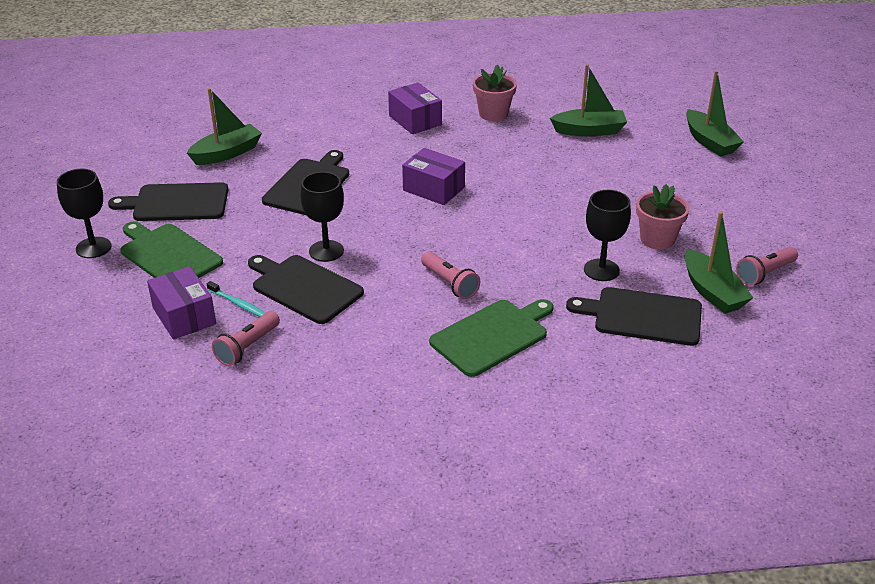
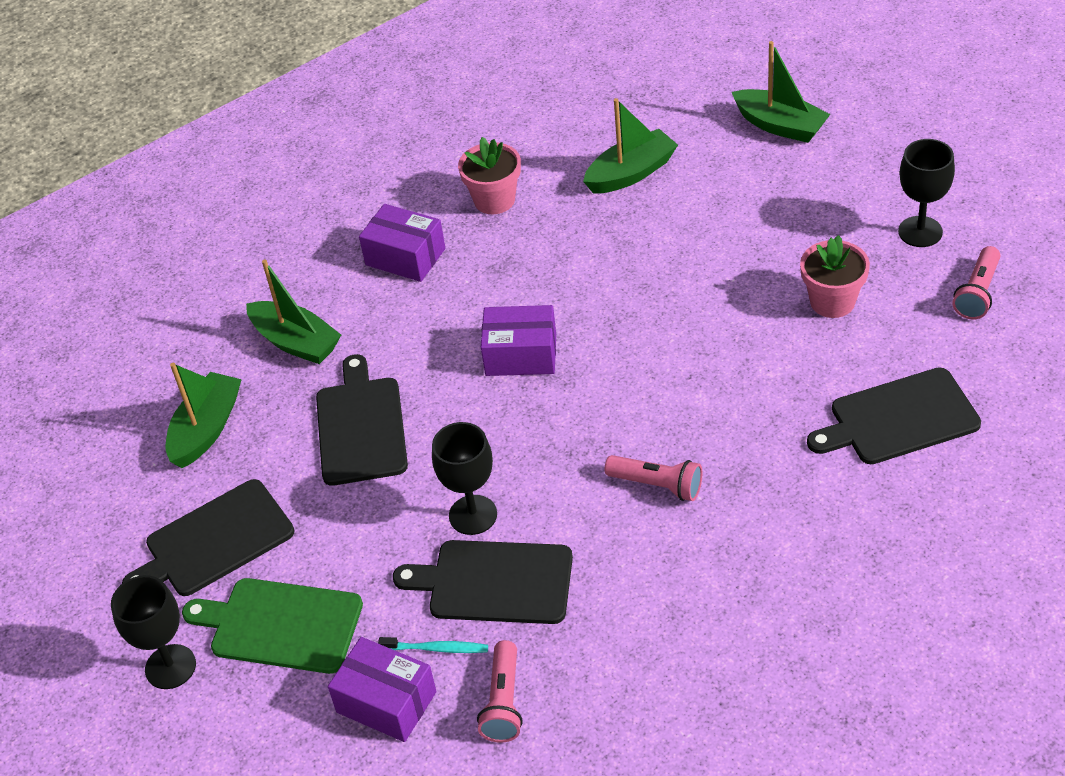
camera: 25 degrees left, 10 degrees up
green cutting board [429,299,554,377] -> none
black goblet [584,190,631,281] -> black goblet moved to [898,139,955,247]
green boat [685,212,753,314] -> green boat moved to [246,259,341,364]

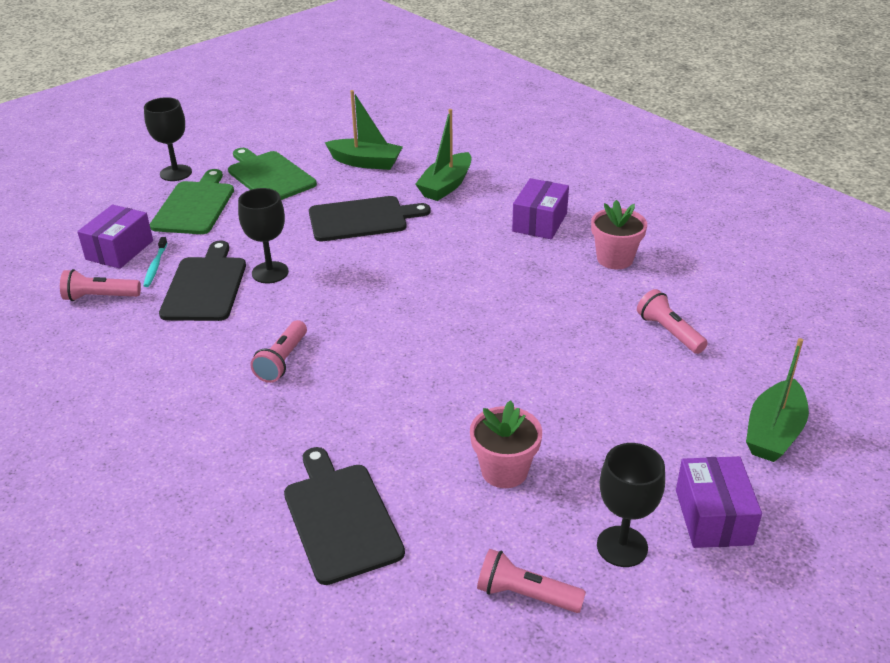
camera: 80 degrees right, 10 degrees down
black cutting board [122,479,295,596] -> green cutting board [228,148,317,200]
purple box [481,305,556,376] -> purple box moved to [676,456,762,548]
green boat [583,98,678,194] -> pink flashlight [637,289,708,354]

